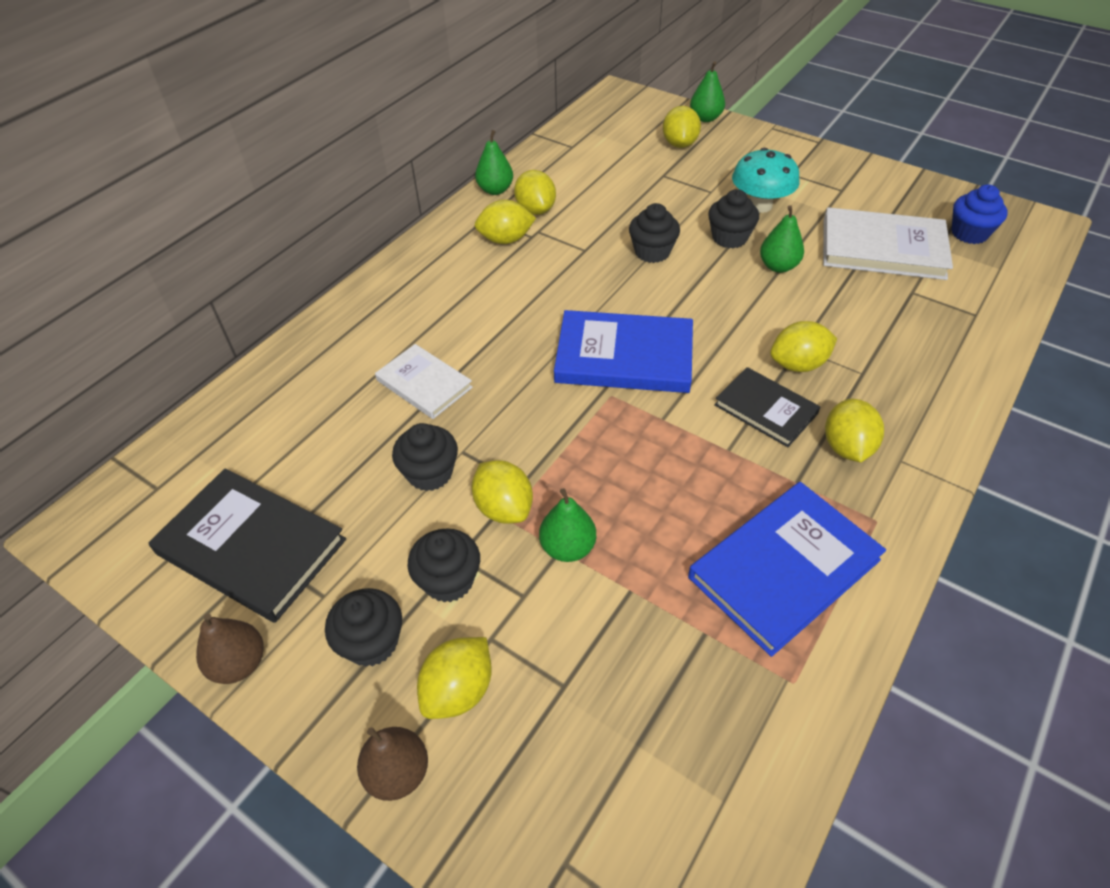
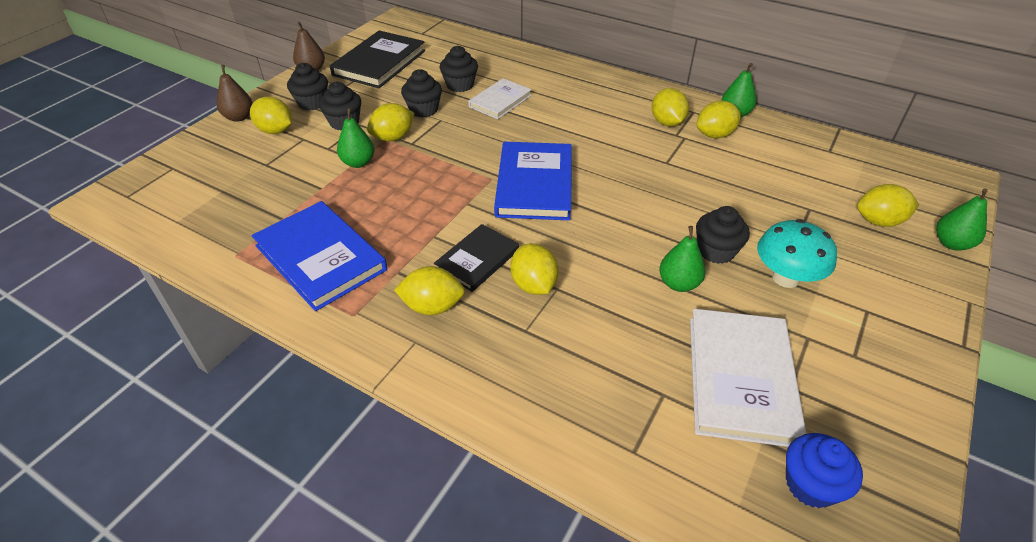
camera: 85 degrees right, 5 degrees down
black cupcake [629,203,680,263] -> black cupcake moved to [440,46,478,92]

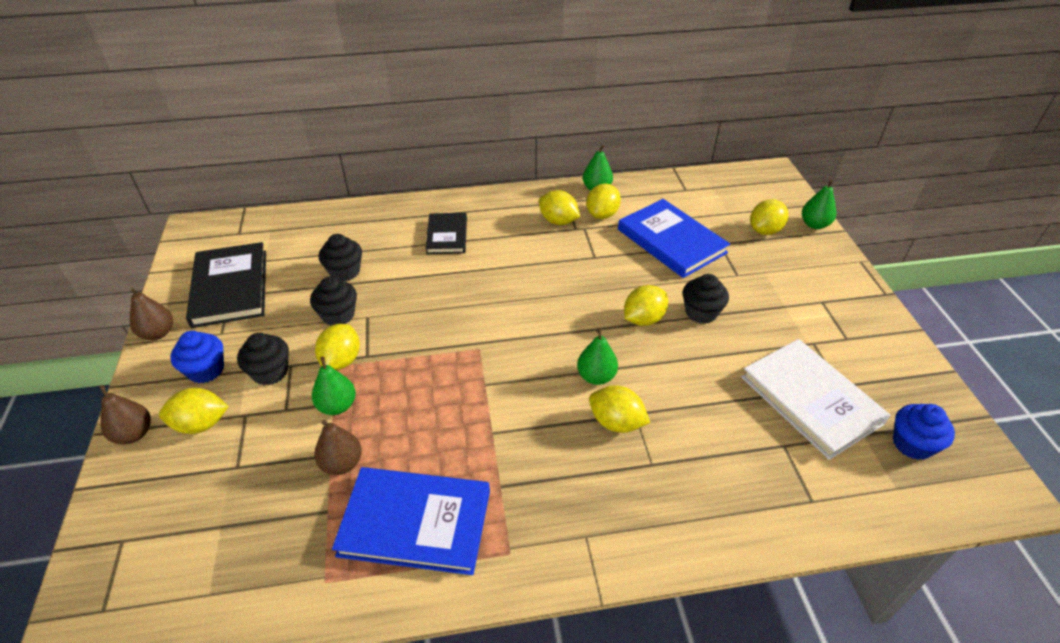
camera: 40 degrees left, 0 degrees up
black cupcake [287,63,328,110] -> blue cupcake [170,331,224,383]
yellow lemon [394,266,465,315] -> yellow lemon moved to [624,285,668,326]
black book [434,224,519,292] -> black book moved to [425,213,467,254]
white book [468,78,532,119] -> none
blue book [494,142,572,220] -> blue book moved to [618,199,730,278]
green pear [659,226,706,292] -> green pear moved to [577,328,618,385]
turquoise mushroom [757,219,837,288] -> none
none -> brown pear [314,420,362,475]

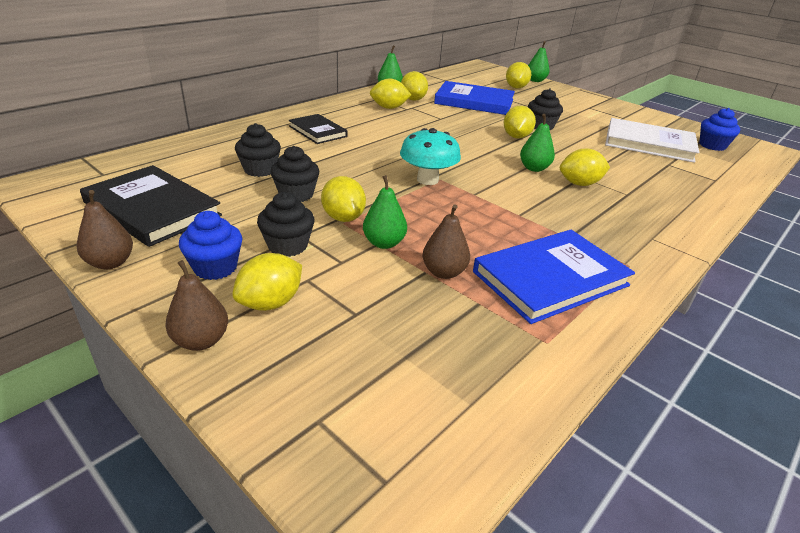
camera: 40 degrees left, 10 degrees down
none -> turquoise mushroom [400,128,461,185]

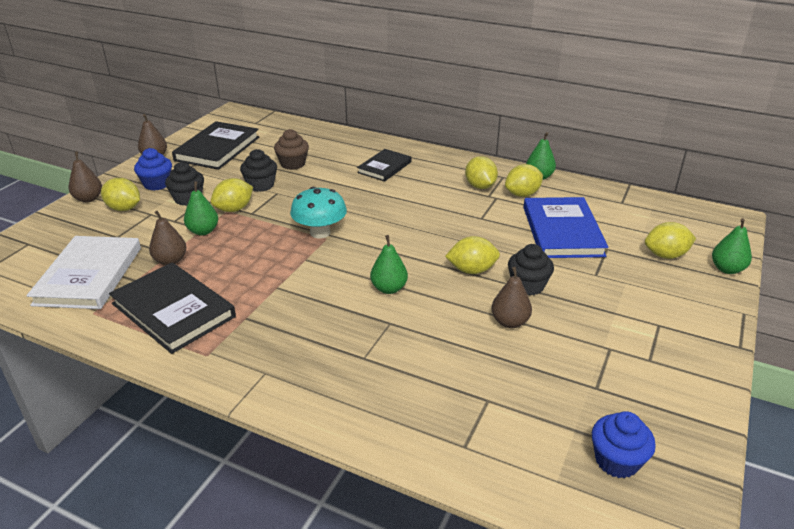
camera: 75 degrees right, 0 degrees up
black cupcake [235,123,281,177] -> brown cupcake [274,129,309,170]
blue book [473,230,635,324] -> black book [109,262,236,354]
yellow lemon [560,149,610,186] -> none
white book [605,118,699,163] -> white book moved to [27,236,141,309]
none -> brown pear [491,267,532,328]

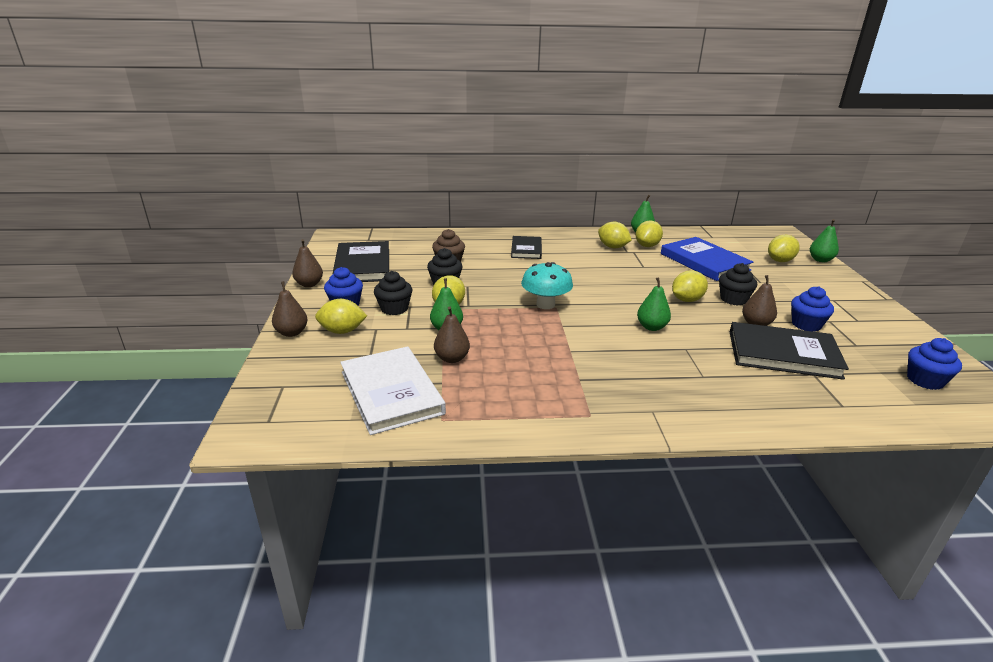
camera: 30 degrees left, 5 degrees down
black book [109,262,236,354] -> black book moved to [730,322,849,380]
none -> blue cupcake [791,286,834,332]

